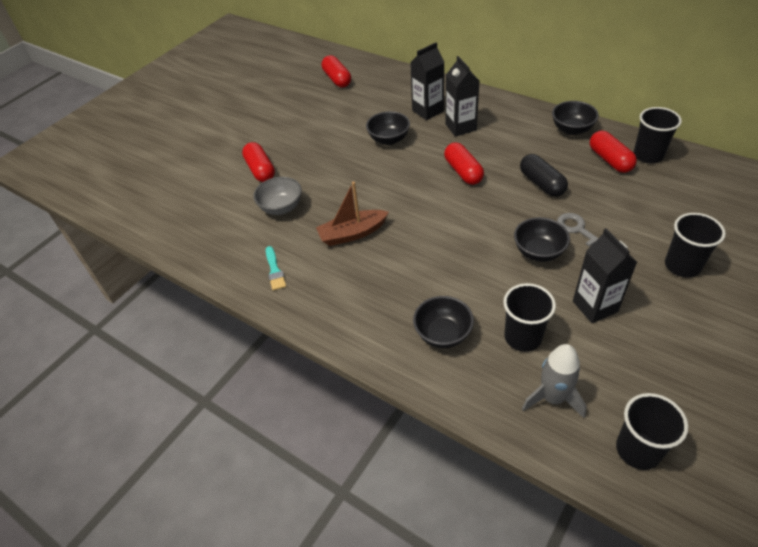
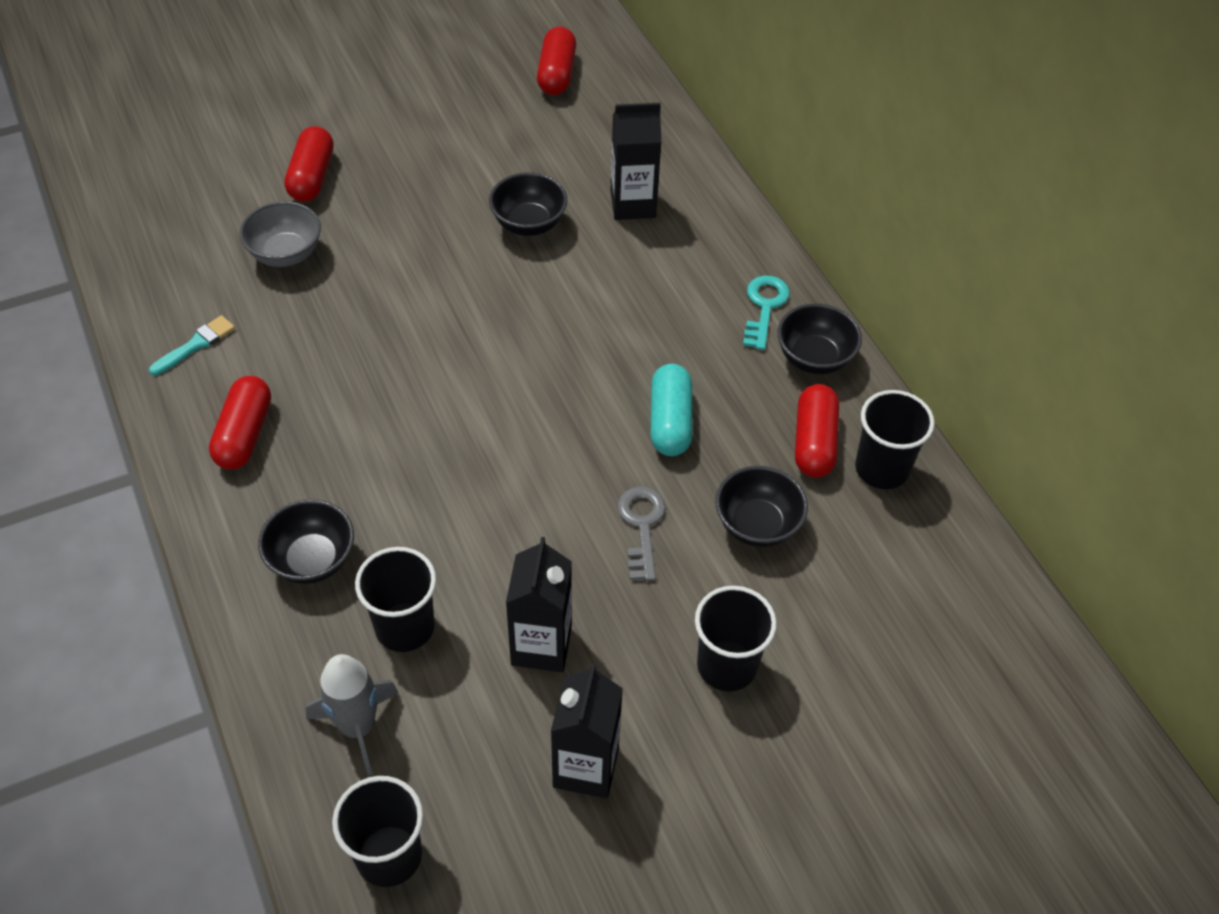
camera: 25 degrees right, 5 degrees up
turquoise brush [266,246,286,291] -> turquoise brush turned 150 degrees counterclockwise [149,315,235,376]
brown boat [316,182,389,246] -> none
red capsule [444,142,484,185] -> red capsule moved to [209,376,271,470]
black carton [445,56,480,137] -> black carton moved to [551,663,623,798]
black bowl [514,217,570,262] -> black bowl moved to [715,466,808,547]
black capsule [520,154,568,197] -> turquoise capsule [651,364,693,456]
none -> turquoise key [743,276,790,350]

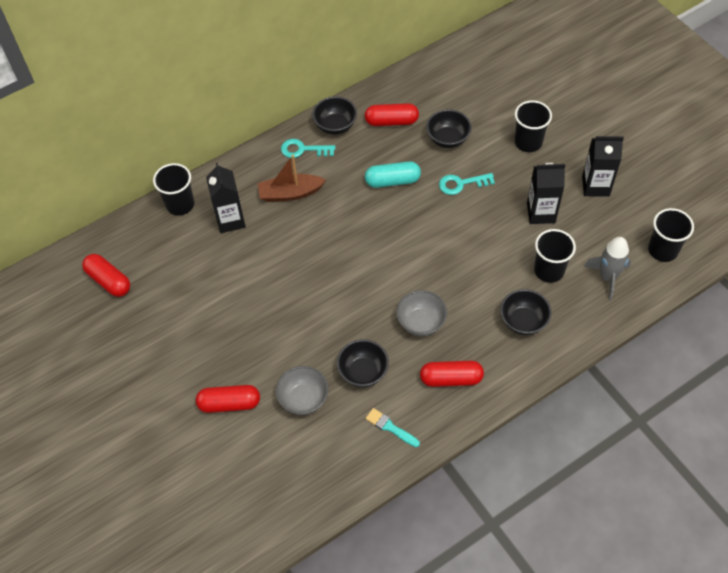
camera: 95 degrees left, 5 degrees up
black bowl [489,172,567,236] -> black bowl moved to [337,339,389,387]
red capsule [537,27,576,95] -> red capsule turned 45 degrees clockwise [82,254,130,297]
grey key [617,486,666,581] -> turquoise key [439,173,495,195]
black cup [855,390,935,489] -> black cup moved to [153,163,194,216]
none -> brown boat [258,155,326,202]
none -> grey bowl [396,290,447,336]

